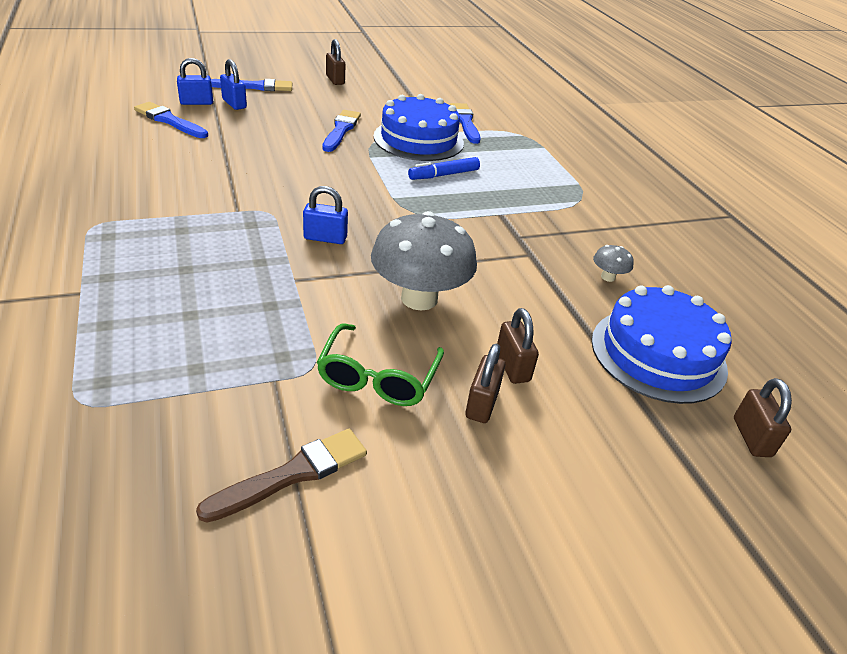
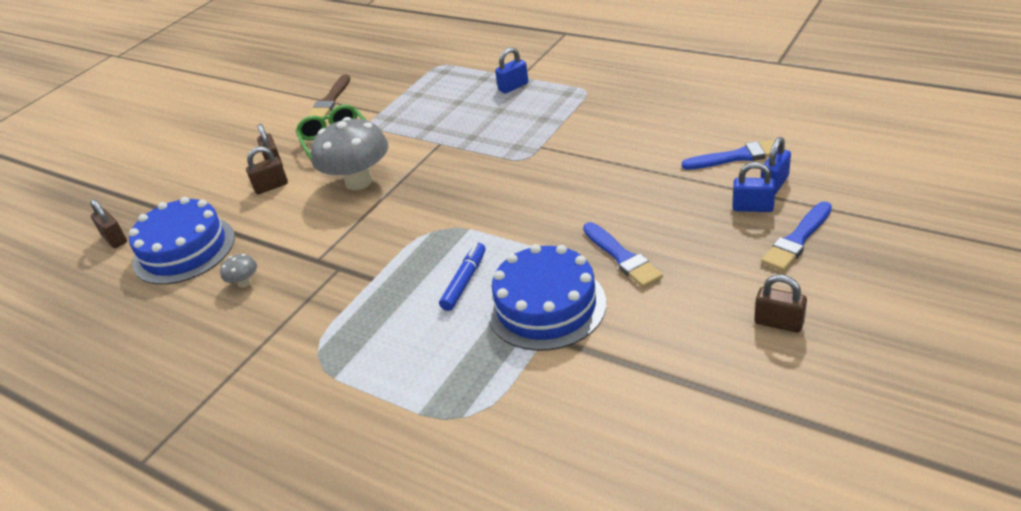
camera: 150 degrees right, 0 degrees up
blue padlock [303,186,348,244] -> blue padlock moved to [495,47,528,94]
blue brush [450,103,481,144] -> none
brown padlock [497,308,539,384] -> brown padlock turned 60 degrees counterclockwise [246,146,288,194]

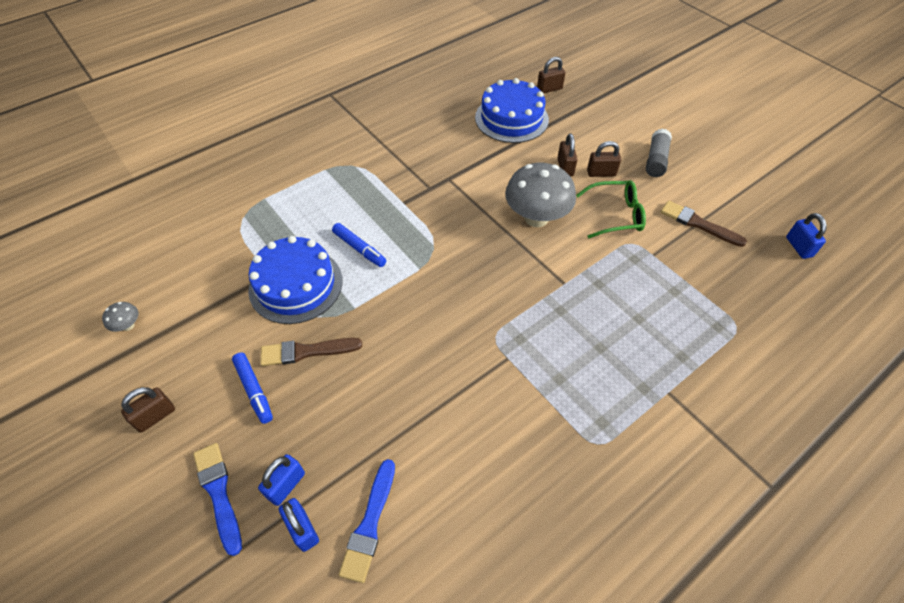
camera: 105 degrees right, 15 degrees up
grey mushroom [220,254,257,288] -> grey mushroom moved to [102,302,138,332]
blue padlock [495,47,528,94] -> blue padlock moved to [786,213,827,259]
blue brush [583,222,663,288] -> brown brush [260,338,362,366]
none -> blue marker [232,352,273,424]
none -> grey glue stick [646,129,672,177]

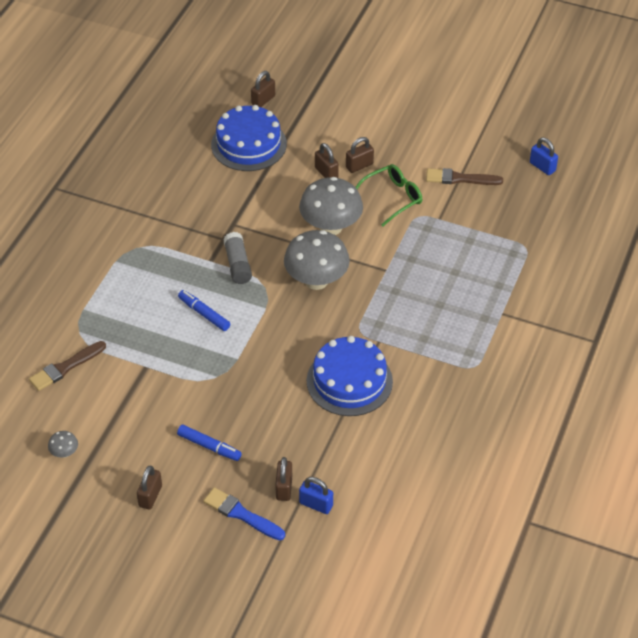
camera: 30 degrees left, 5 degrees down
blue cake [248,236,343,324] -> blue cake moved to [307,336,393,416]
blue padlock [258,454,305,506] -> brown padlock [275,457,292,501]
brown brush [260,338,362,366] -> brown brush moved to [29,341,106,391]
blue marker [332,223,386,267] -> blue marker turned 150 degrees counterclockwise [178,290,230,331]
blue brush [339,459,395,583] -> none
grey glue stick [646,129,672,177] -> grey glue stick moved to [223,232,252,284]
none -> grey mushroom [284,230,350,290]

